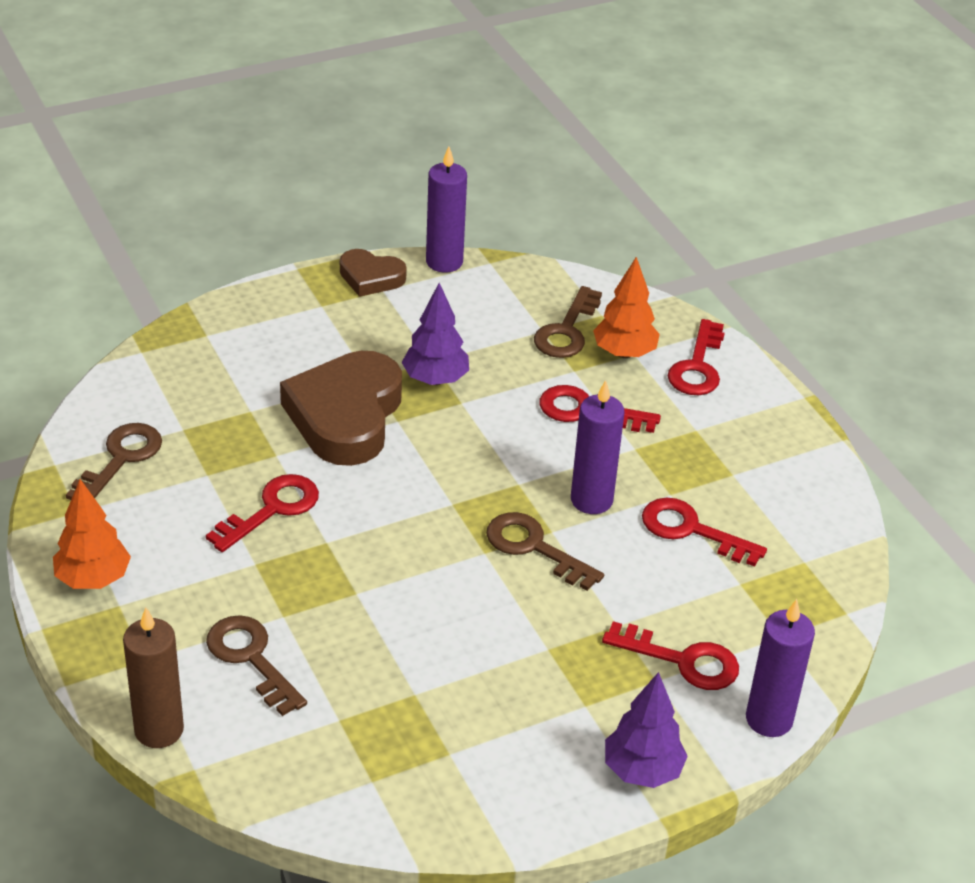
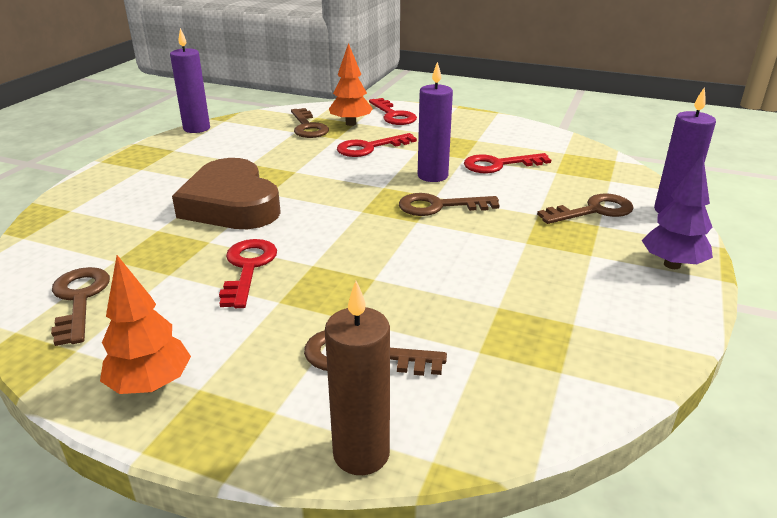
camera: 40 degrees left, 10 degrees down
brown heart [340,249,407,297] -> none
purple tree [402,283,469,385] -> none
red key [602,621,739,690] -> brown key [537,193,634,224]

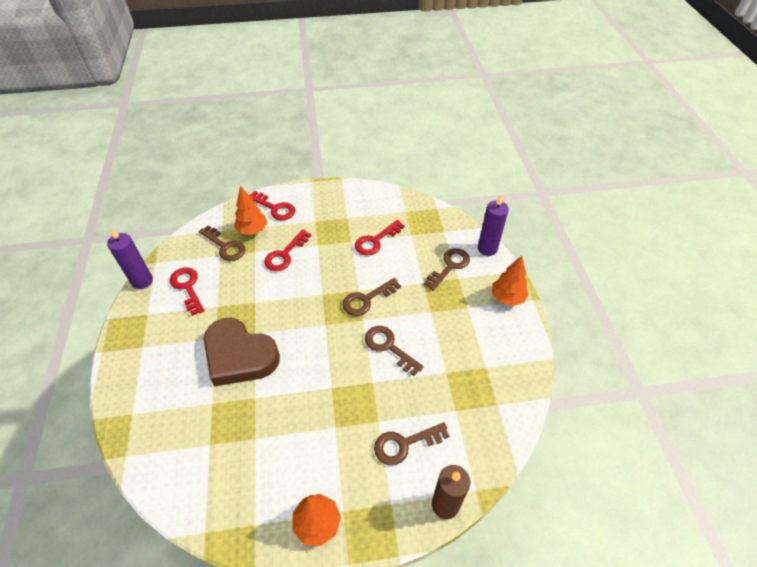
camera: 30 degrees left, 20 degrees up
brown key [51,267,110,346] -> brown key moved to [365,326,424,376]
red key [219,239,277,308] -> red key moved to [170,267,205,316]
purple candle [418,61,453,182] -> none
purple tree [642,154,713,269] -> orange tree [492,255,529,306]

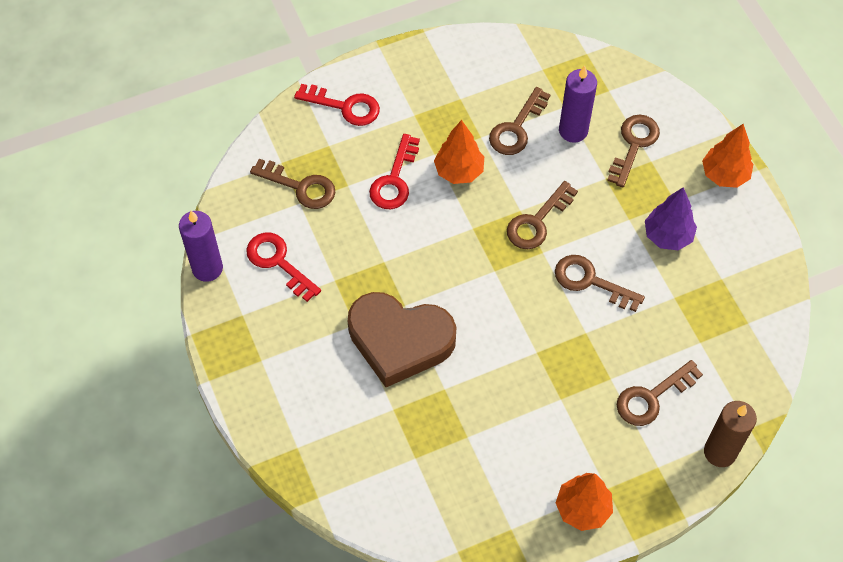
camera: 15 degrees left, 10 degrees up
orange tree [234,186,267,235] -> orange tree moved to [434,120,484,184]
red key [355,220,405,256] -> brown key [489,87,550,155]
purple candle [478,195,509,256] -> purple candle moved to [559,66,597,143]
none -> purple tree [645,187,697,251]

